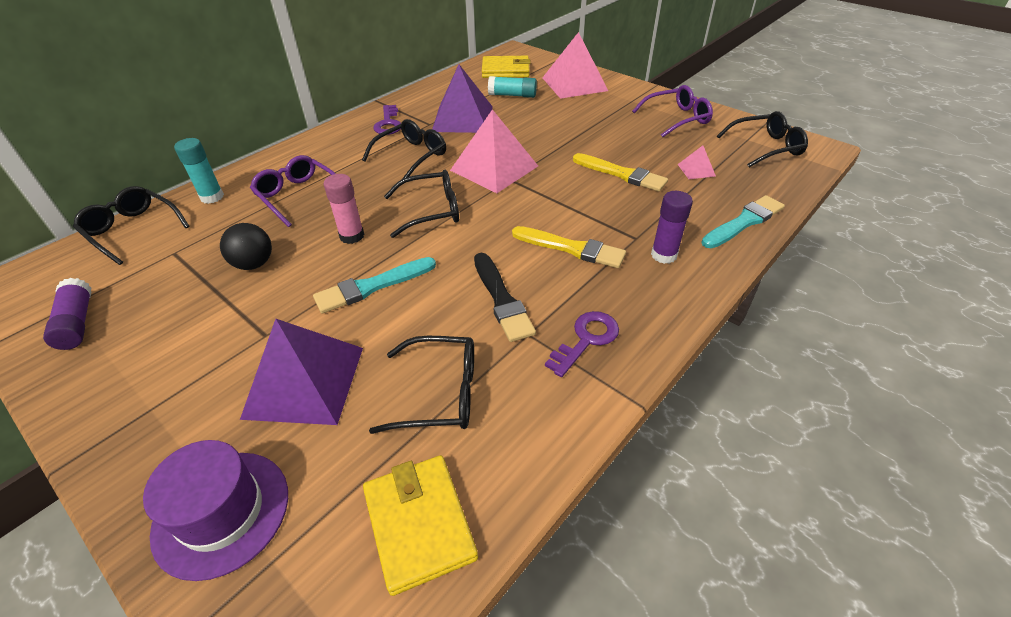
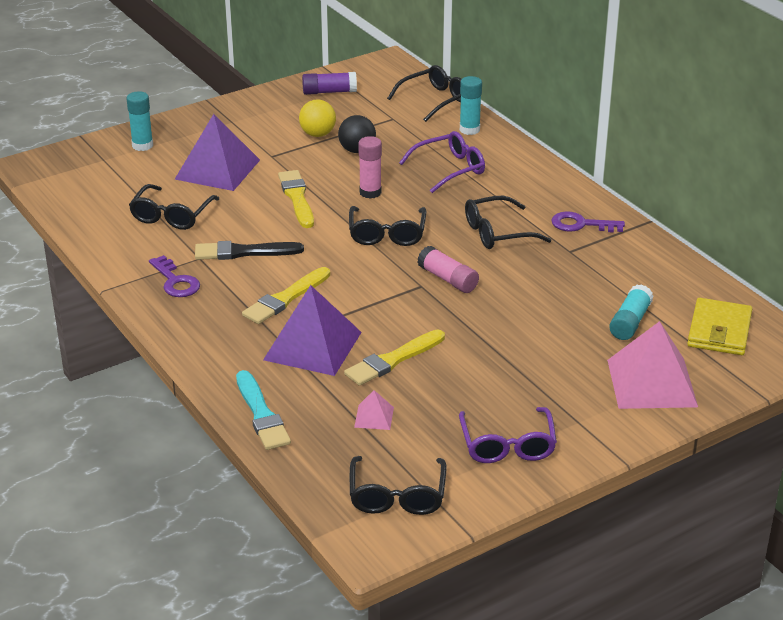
camera: 105 degrees right, 10 degrees down
purple hat [143,440,288,581] -> turquoise glue stick [126,91,153,151]
turquoise brush [313,257,436,314] -> yellow brush [278,170,314,228]
black glasses [362,119,446,179] -> black glasses turned 105 degrees clockwise [465,196,551,249]
yellow wallet [363,455,478,596] -> none
purple pyramid [432,64,493,133] -> purple pyramid moved to [263,285,362,376]
pink pyramid [450,109,538,193] -> pink glue stick [418,246,479,293]
purple glue stick [651,191,693,264] -> none
none -> yellow ball [299,99,336,137]

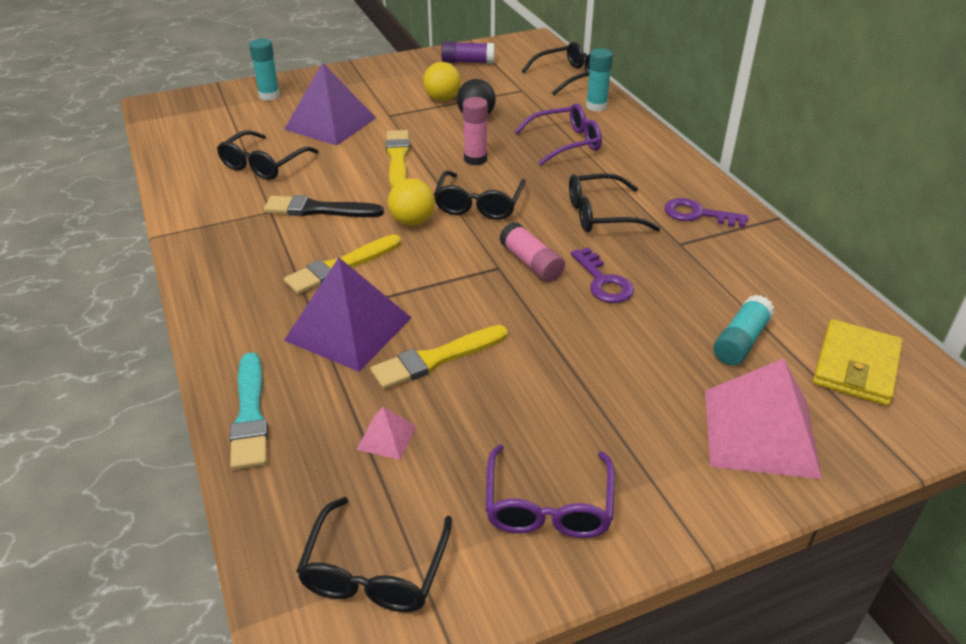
camera: 10 degrees right, 5 degrees up
purple key [149,255,200,297] -> purple key moved to [571,248,634,303]
none -> yellow ball [388,178,435,226]

